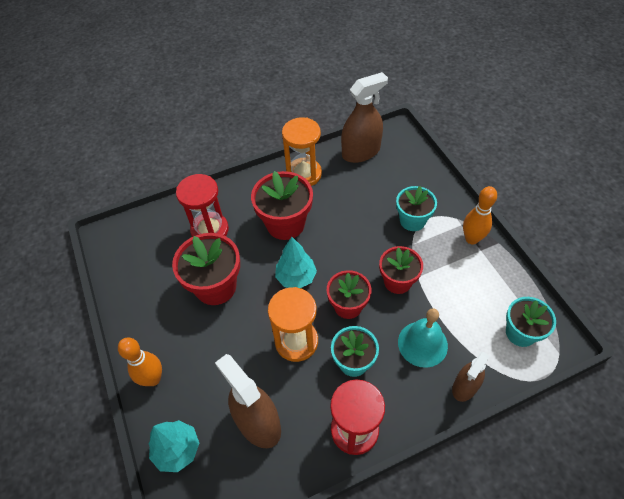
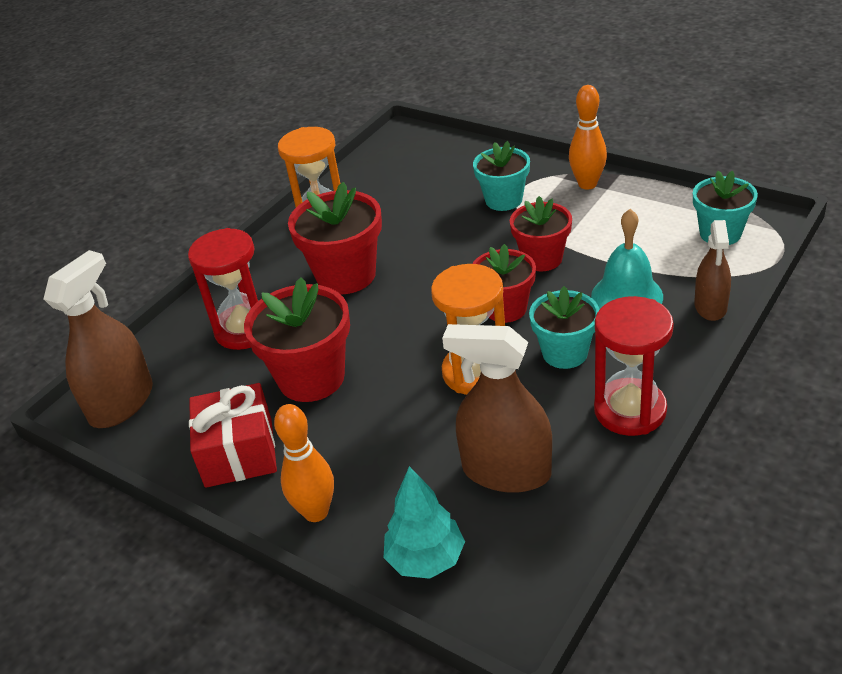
camera: 30 degrees left, 15 degrees down
turquoise tree [275,237,317,288] -> none
brown spray bottle [341,72,388,163] -> brown spray bottle moved to [44,250,153,428]
none -> red gift [189,383,277,488]

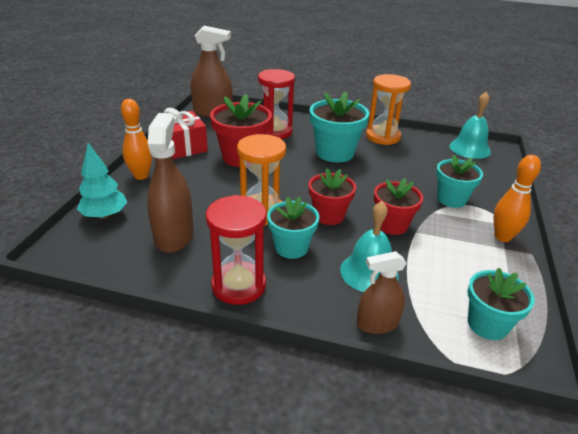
camera: 65 degrees right, 5 degrees down
red flower pot [288,182,382,294] -> turquoise flower pot [310,92,369,163]
none -> turquoise bell [449,92,491,159]

